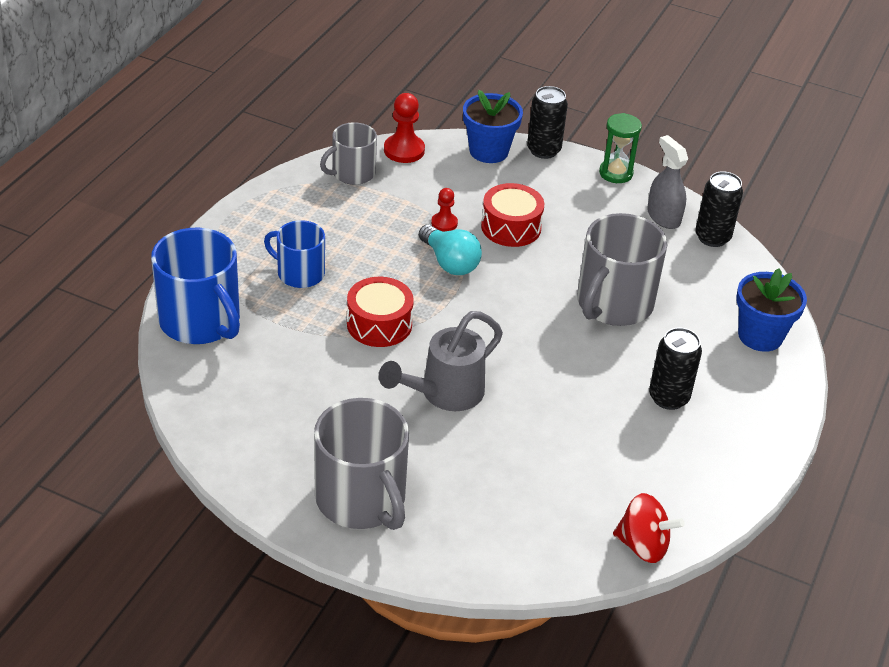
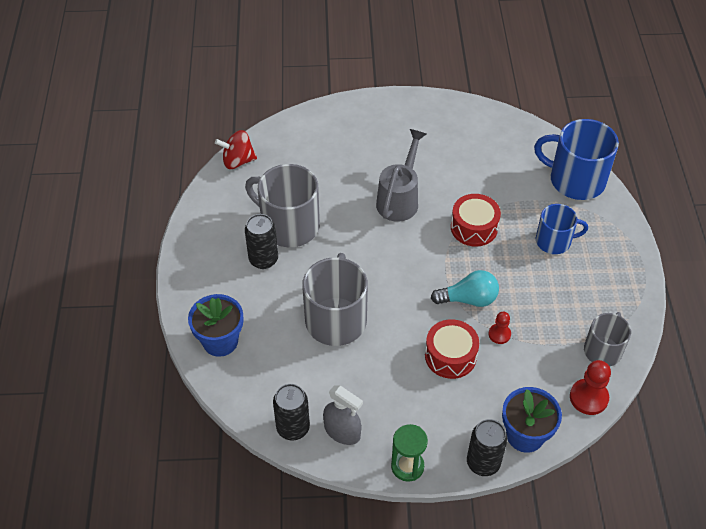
camera: 155 degrees right, 10 degrees up
grey mug [314,398,409,530] -> grey mug moved to [245,164,320,247]
turquoise light bulb [419,225,482,275] -> turquoise light bulb turned 150 degrees clockwise [431,270,499,307]

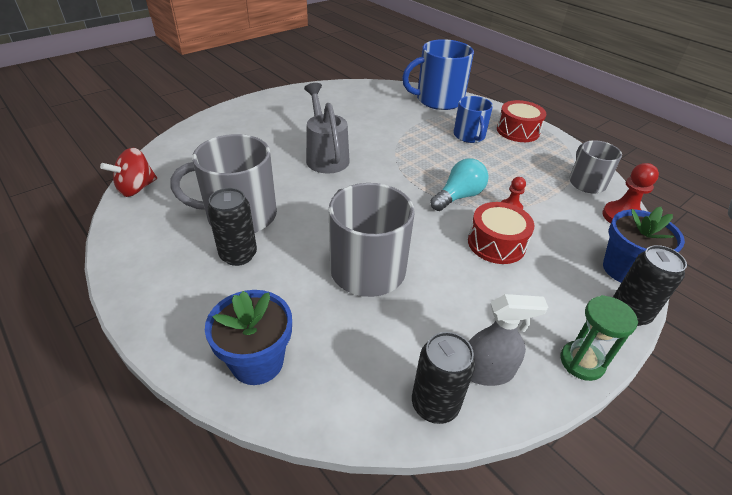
camera: 40 degrees left, 10 degrees down
red drum [451,194,501,247] -> red drum moved to [497,100,546,142]
blue mug [536,204,588,254] -> blue mug turned 120 degrees clockwise [453,96,493,143]

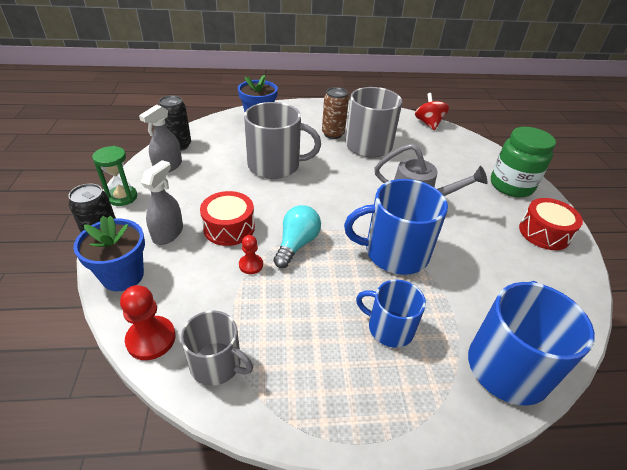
camera: 125 degrees right, 0 degrees up
black can [207,188,257,266] -> brown can [322,87,349,139]
turquoise light bulb [430,158,488,211] -> turquoise light bulb turned 150 degrees counterclockwise [273,205,321,268]
red drum [497,100,546,142] -> red drum moved to [519,198,583,250]
none -> grey spray bottle [141,160,183,245]
none -> blue mug [344,179,448,275]
none -> green jar [491,127,556,197]

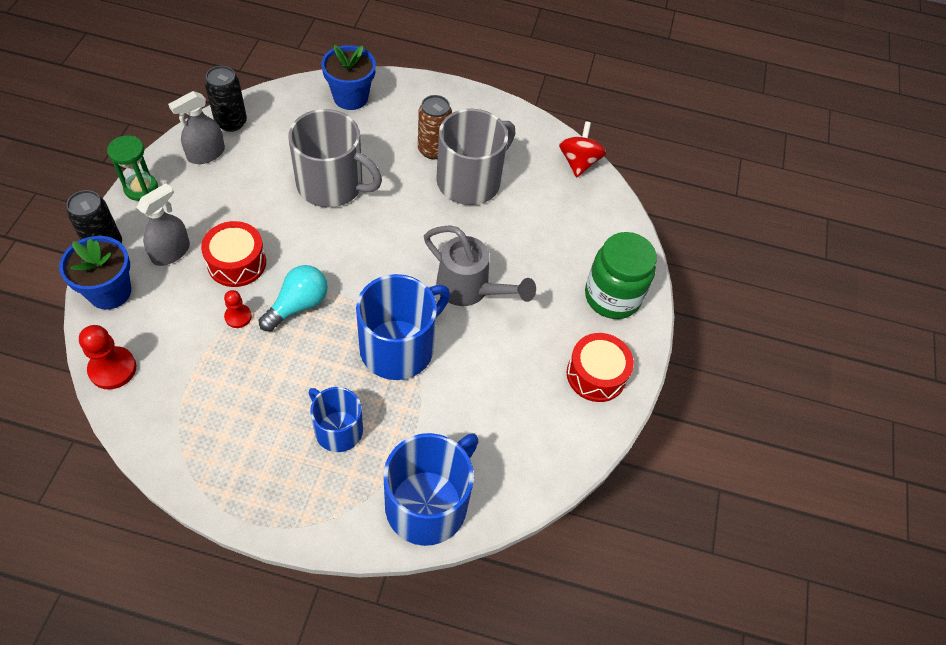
camera: 15 degrees right, 15 degrees up
grey mug [181,311,253,386] -> none
blue mug [344,179,448,275] -> blue mug turned 120 degrees clockwise [356,274,450,380]

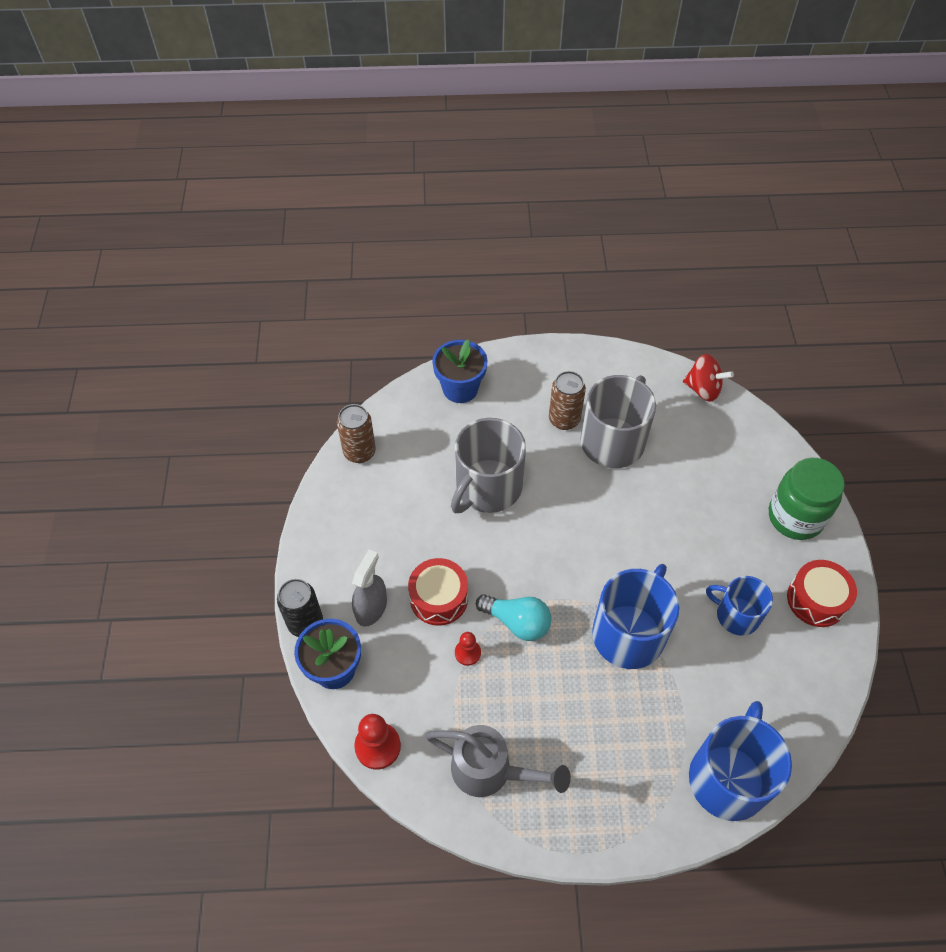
camera: 10 degrees left, 0 degrees up
green hourglass [107,135,158,201] -> none
grey spray bottle [168,91,225,164] -> none
black can [205,66,247,132] -> brown can [337,404,376,463]
turquoise light bulb [259,265,328,332] -> turquoise light bulb turned 90 degrees clockwise [476,594,551,641]
grey mug [288,109,382,207] -> grey mug turned 120 degrees clockwise [451,418,526,513]
blue mug [309,387,363,452] -> blue mug moved to [706,576,773,636]
grey watering can [424,226,536,306] -> grey watering can moved to [426,725,571,797]
red spinning top [559,121,606,178] -> red spinning top turned 120 degrees clockwise [683,354,734,402]

